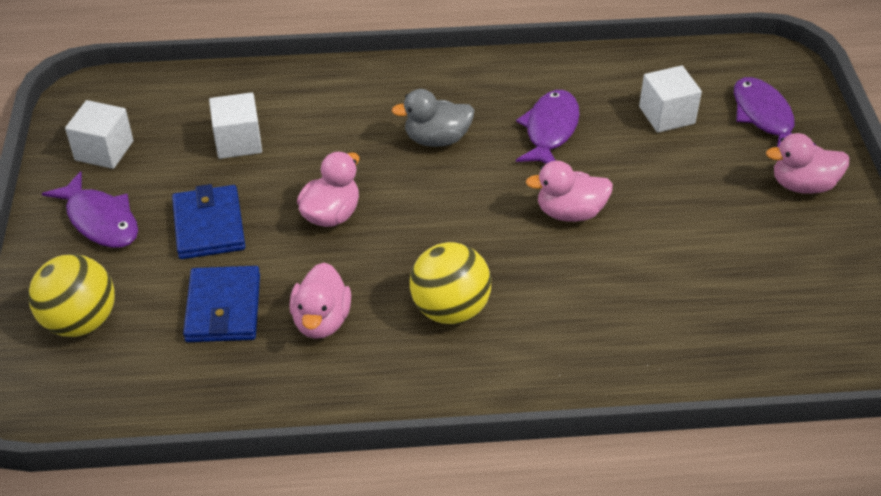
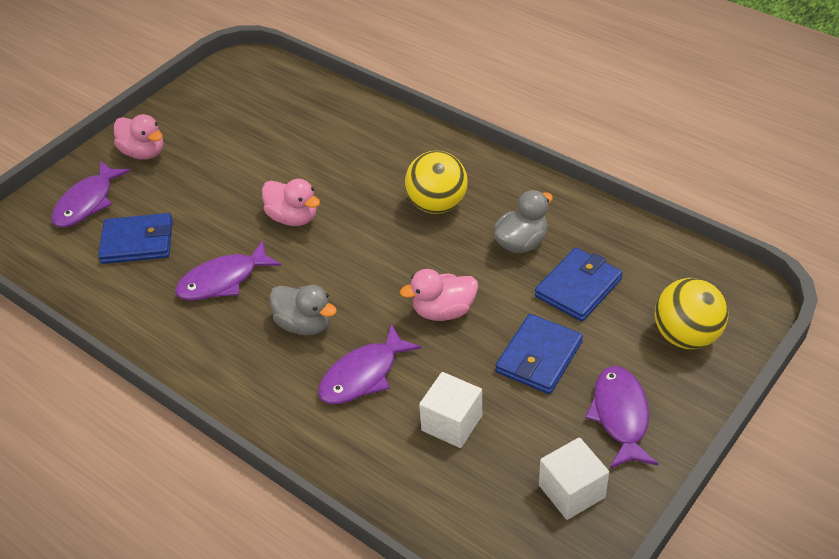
camera: 135 degrees left, 0 degrees up
pink duck [290,262,351,339] -> grey duck [494,190,553,253]
white cube [639,66,702,133] -> blue wallet [98,213,173,264]
none -> purple fish [318,324,422,404]

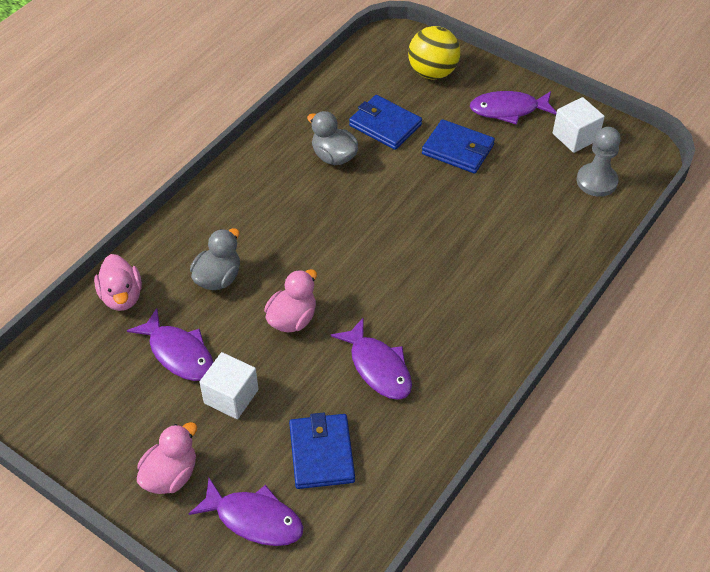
camera: 95 degrees left, 5 degrees up
grey duck [269,285,337,335] -> grey duck moved to [190,228,240,290]
purple fish [318,324,422,404] -> purple fish moved to [127,308,214,381]
pink duck [400,269,478,321] -> pink duck moved to [94,254,142,311]
yellow ball [405,151,468,214] -> none
white cube [419,372,482,448] -> white cube moved to [199,352,259,419]
none -> grey pawn [577,127,621,197]

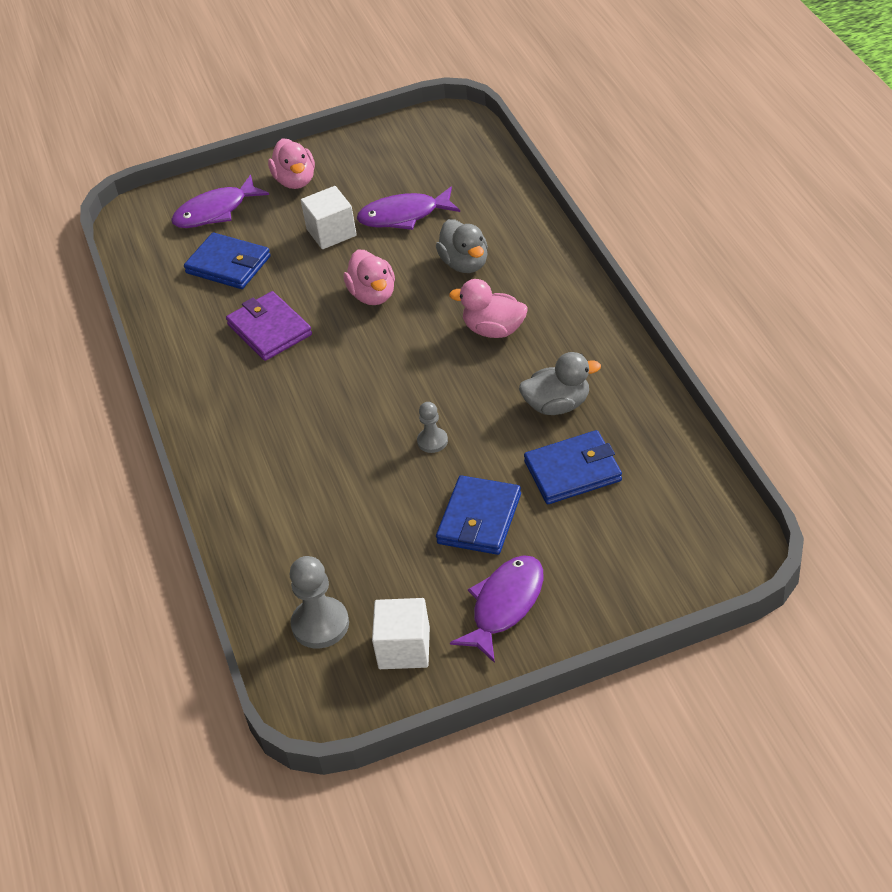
camera: 130 degrees right, 5 degrees down
pink duck [94,254,142,311] -> pink duck moved to [449,279,527,338]
purple fish [331,318,412,400] -> purple wallet [226,291,312,361]
yellow ball [408,26,460,79] -> none
blue wallet [422,119,495,174] -> blue wallet turned 45 degrees counterclockwise [436,475,521,555]
none -> grey pawn [417,402,448,453]

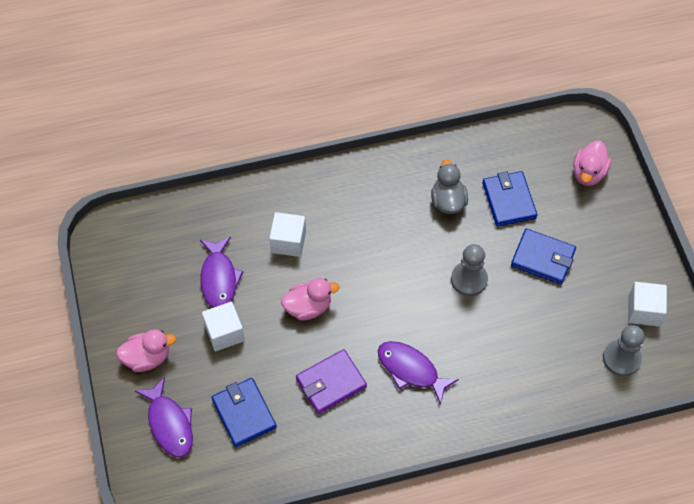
camera: 90 degrees left, 15 degrees up
blue wallet [184,233,271,289] -> blue wallet turned 60 degrees counterclockwise [211,378,277,447]
grey pawn [417,402,448,453] -> grey pawn [451,244,488,296], size x1.71
grey duck [436,219,488,273] -> white cube [269,212,306,257]
pink duck [449,279,527,338] -> pink duck moved to [573,141,611,186]
purple fish [450,555,544,663] -> purple fish moved to [378,341,459,405]

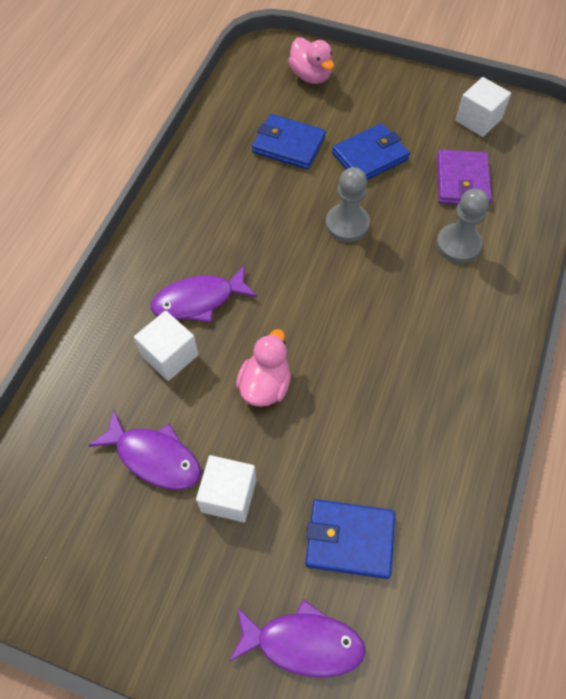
camera: 55 degrees left, 0 degrees up
pink duck [116,329,176,372] -> none
purple wallet [296,349,367,414] -> purple wallet moved to [437,150,492,205]
purple fish [378,341,459,405] -> purple fish moved to [151,265,257,322]
grey duck [431,159,468,214] -> none
grey pawn [603,325,645,376] -> grey pawn moved to [436,188,489,263]

